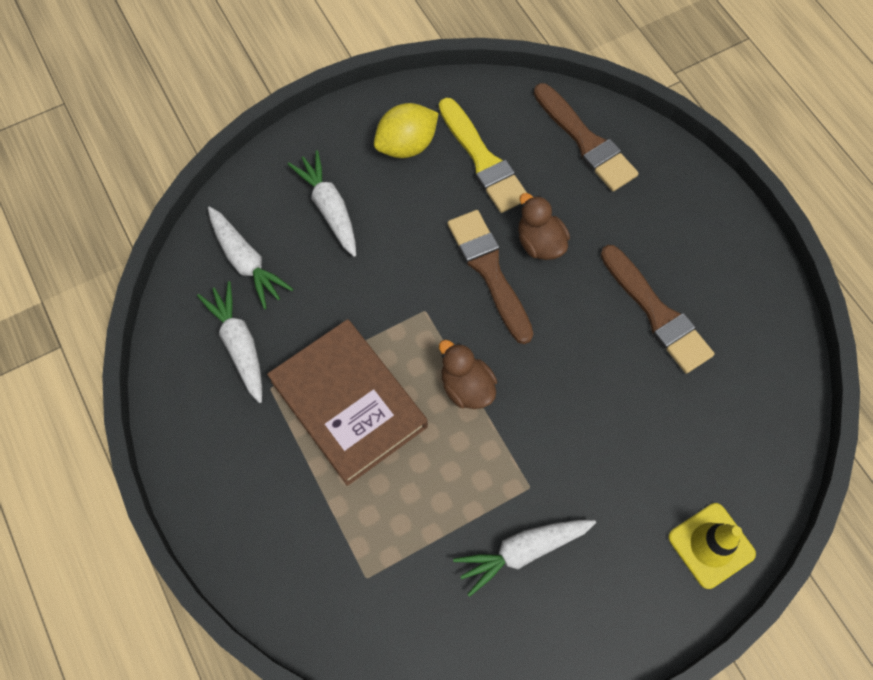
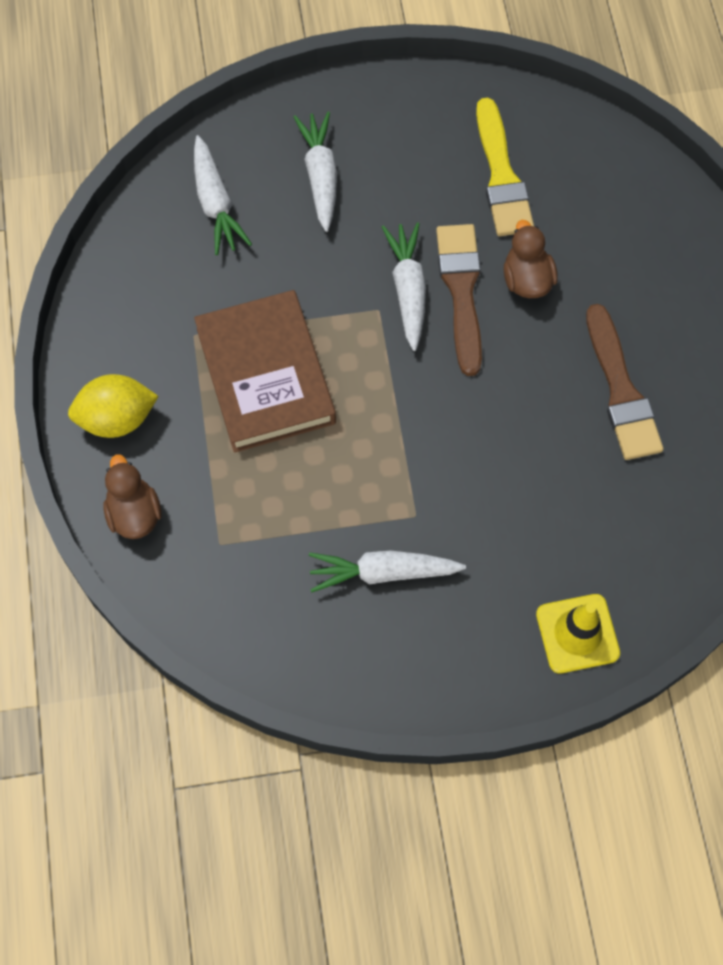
camera: 20 degrees right, 0 degrees up
white carrot [197,281,262,403] -> white carrot moved to [382,222,426,351]
yellow lemon [374,103,439,158] -> yellow lemon moved to [68,374,159,438]
brown duck [439,340,497,409] -> brown duck moved to [103,454,161,539]
brown brush [534,83,639,191] -> none

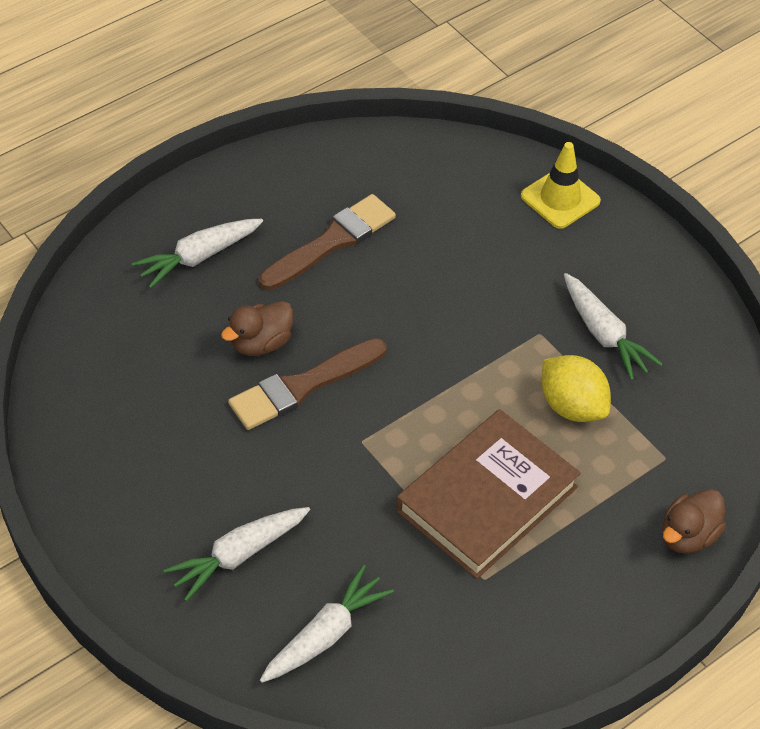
camera: 120 degrees left, 15 degrees down
yellow lemon [68,374,159,438] -> yellow lemon moved to [542,355,611,422]
white carrot [382,222,426,351] -> white carrot moved to [132,219,263,289]
yellow brush [476,98,534,236] -> none

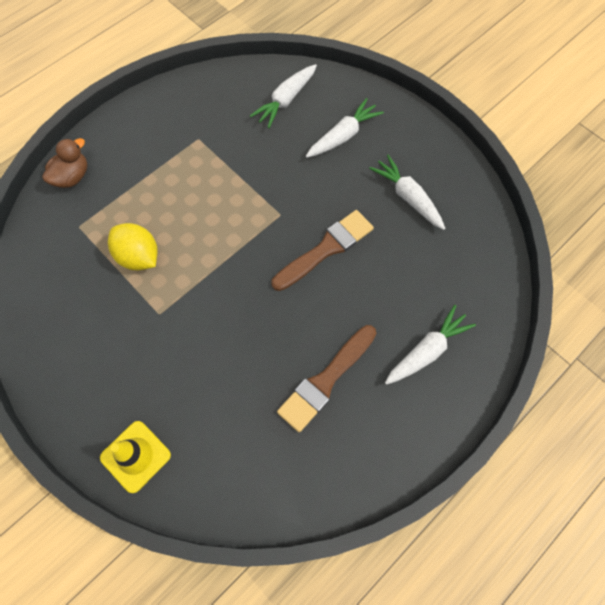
camera: 175 degrees right, 15 degrees up
brown duck [221,301,293,356] -> none
brown book [396,409,581,579] -> none
white carrot [564,273,663,381] -> white carrot moved to [369,155,445,230]

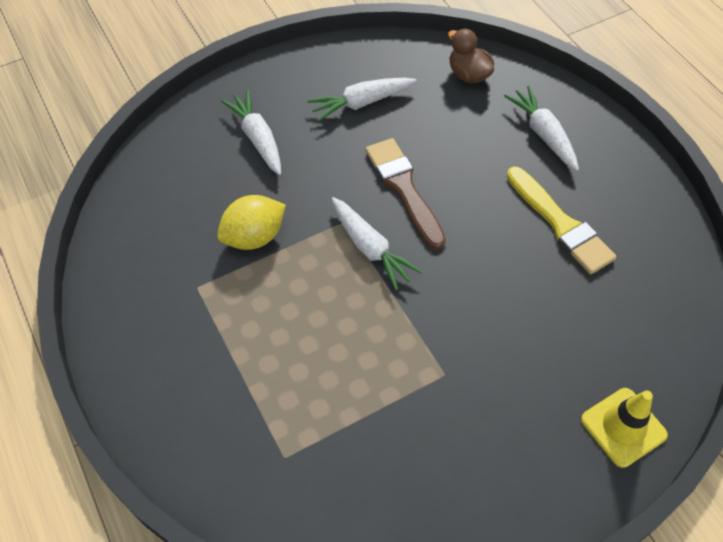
camera: 75 degrees left, 10 degrees down
brown duck [42,138,87,188] -> brown duck moved to [448,29,494,83]
yellow lemon [108,223,158,270] -> yellow lemon moved to [217,195,286,250]
white carrot [250,64,317,128] -> white carrot moved to [331,197,422,291]
brown brush [277,325,377,432] -> yellow brush [506,167,616,274]

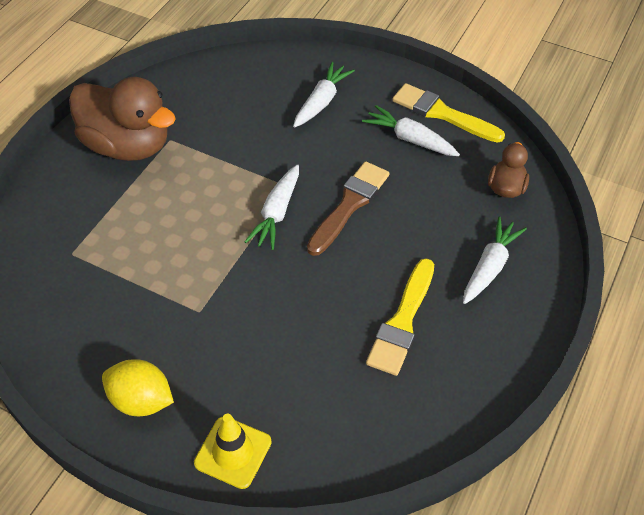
camera: 55 degrees right, 5 degrees down
yellow lemon [217,195,286,250] -> yellow lemon moved to [102,360,174,416]
none -> brown duck [69,77,176,161]
none -> yellow brush [392,83,505,143]

